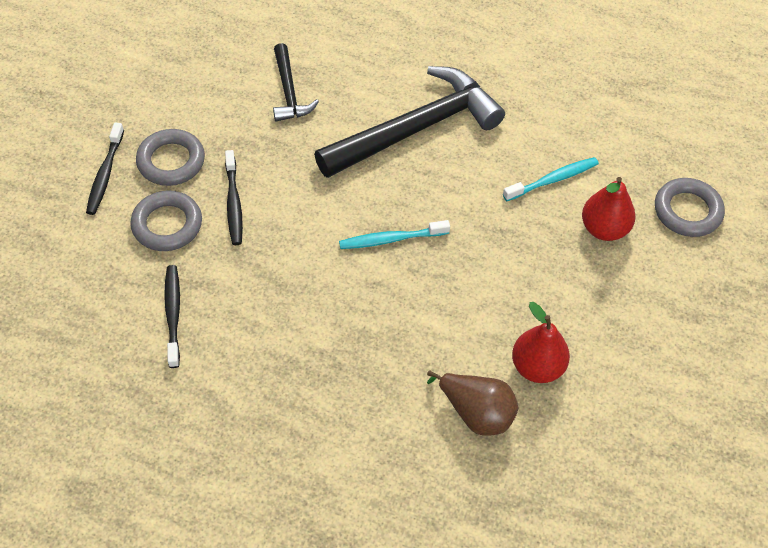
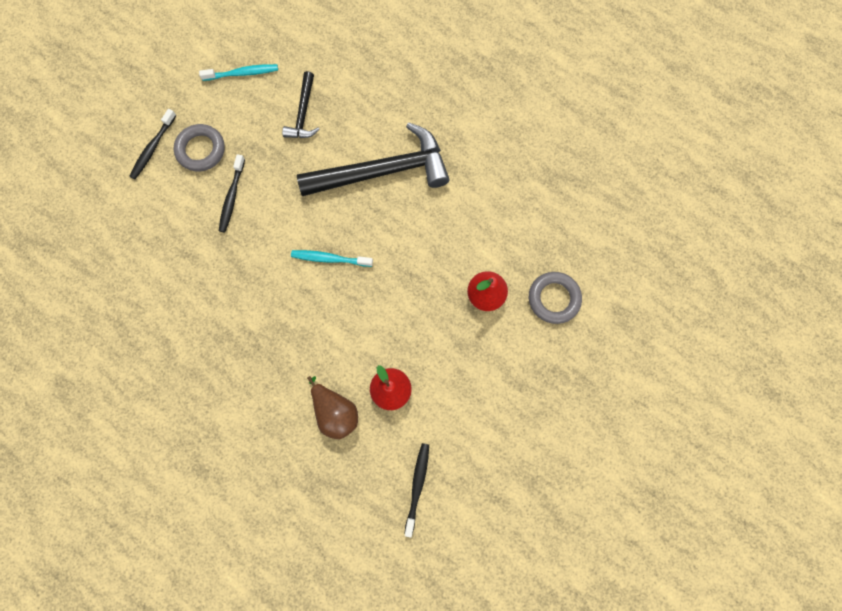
camera: 20 degrees right, 20 degrees up
grey ring [130,191,202,251] -> none
black toothbrush [164,265,180,368] -> black toothbrush moved to [405,443,429,538]
turquoise toothbrush [503,157,599,201] -> turquoise toothbrush moved to [199,64,278,81]

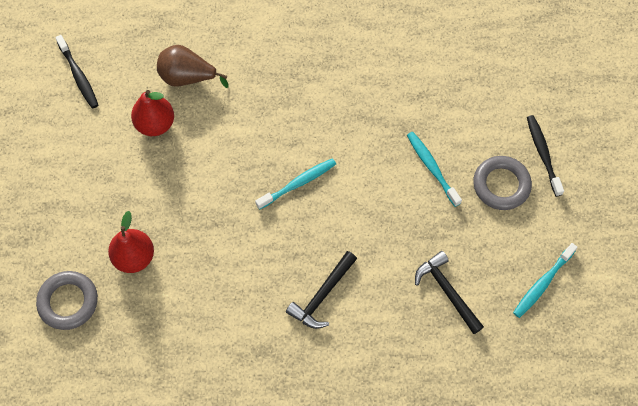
camera: 140 degrees right, 10 degrees down
black toothbrush [219,154,245,232] -> turquoise toothbrush [407,132,462,207]
black hammer [297,122,450,196] -> black hammer [286,251,357,329], size x0.51

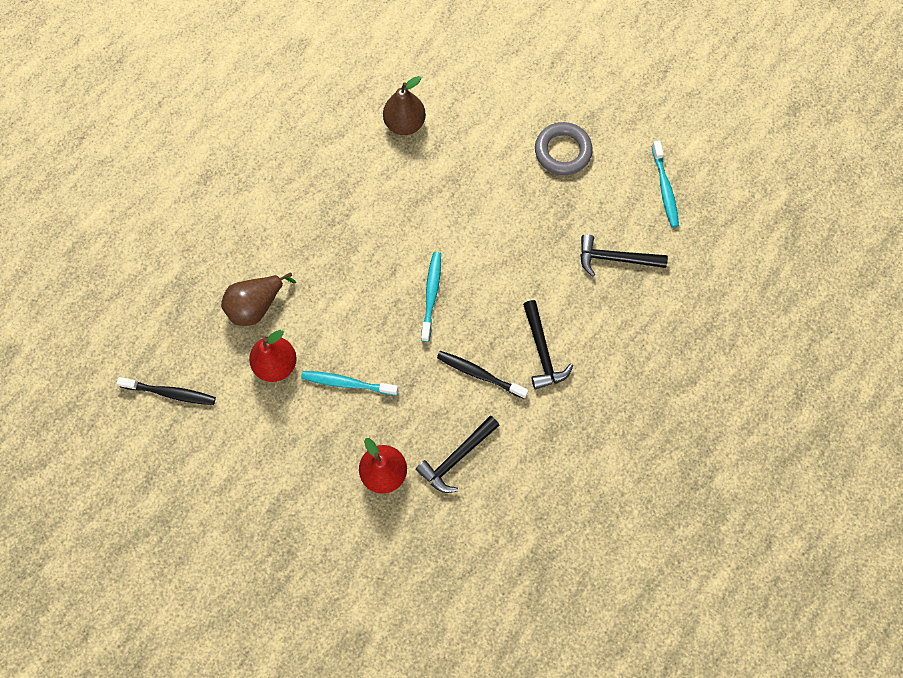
camera: 50 degrees left, 5 degrees up
grey ring [36,271,98,330] -> none
turquoise toothbrush [407,132,462,207] -> turquoise toothbrush moved to [301,371,398,396]
black toothbrush [527,115,564,197] -> black toothbrush moved to [437,351,529,399]
none -> brown pear [383,76,426,135]
none -> black hammer [416,416,500,493]

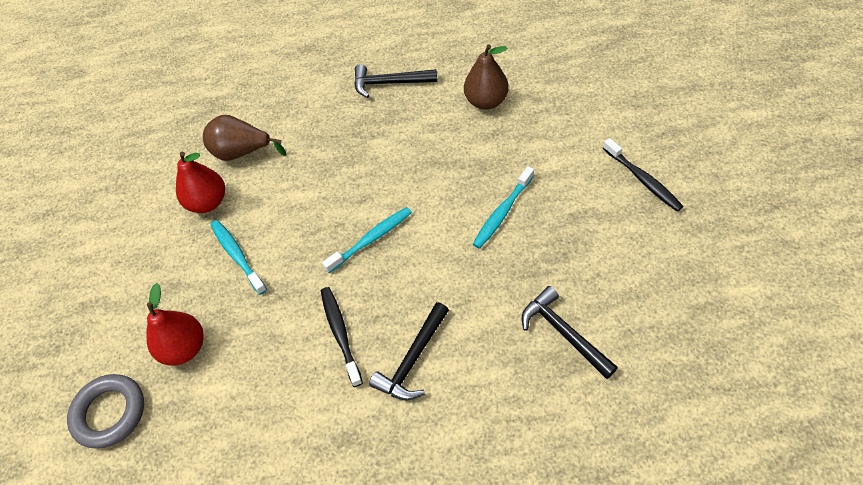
camera: 50 degrees right, 15 degrees down
black toothbrush [116,377,216,405] -> black toothbrush moved to [603,138,684,212]
black hammer [416,416,500,493] -> black hammer moved to [354,64,437,98]
grey ring [535,122,593,175] -> grey ring moved to [67,374,144,449]
turquoise toothbrush [652,140,679,228] -> turquoise toothbrush moved to [473,166,534,249]

